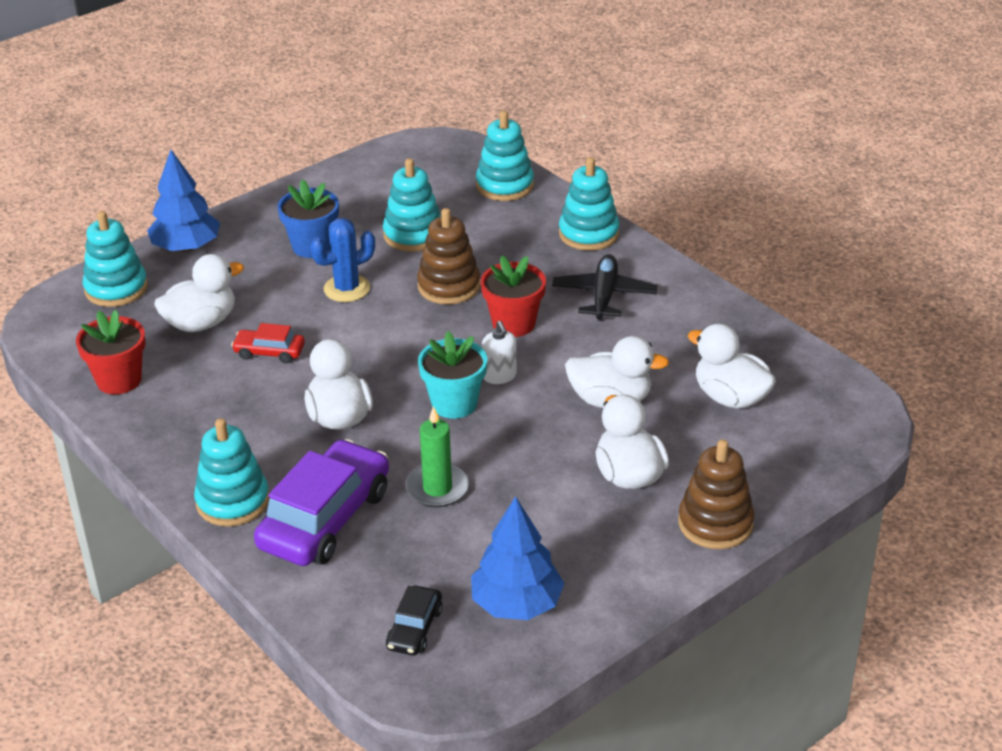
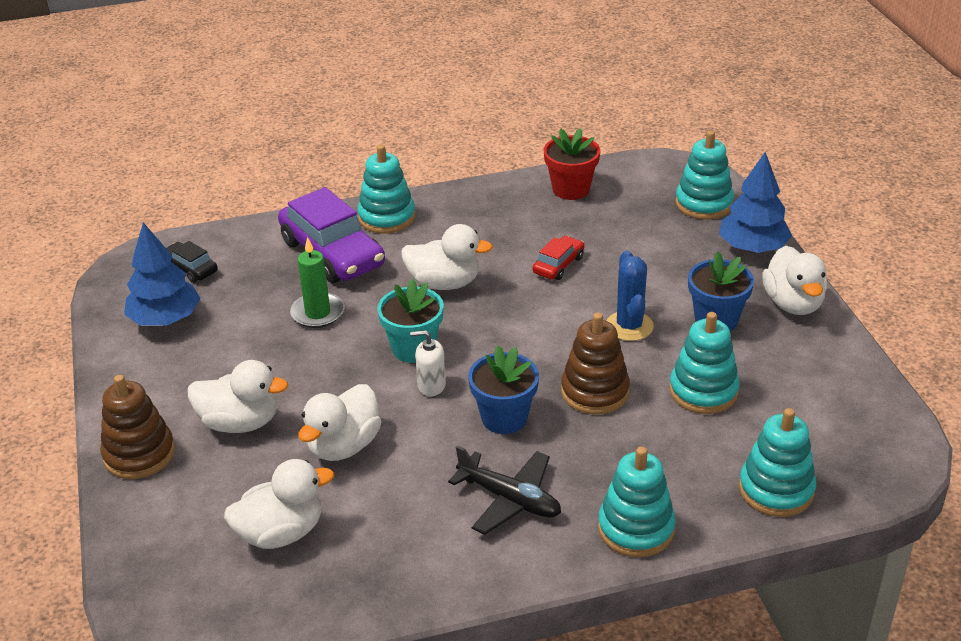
camera: 115 degrees right, 0 degrees up
white duck [154,254,244,332] -> white duck moved to [762,246,827,315]
red flower pot [481,256,546,337] -> blue flower pot [468,346,539,434]

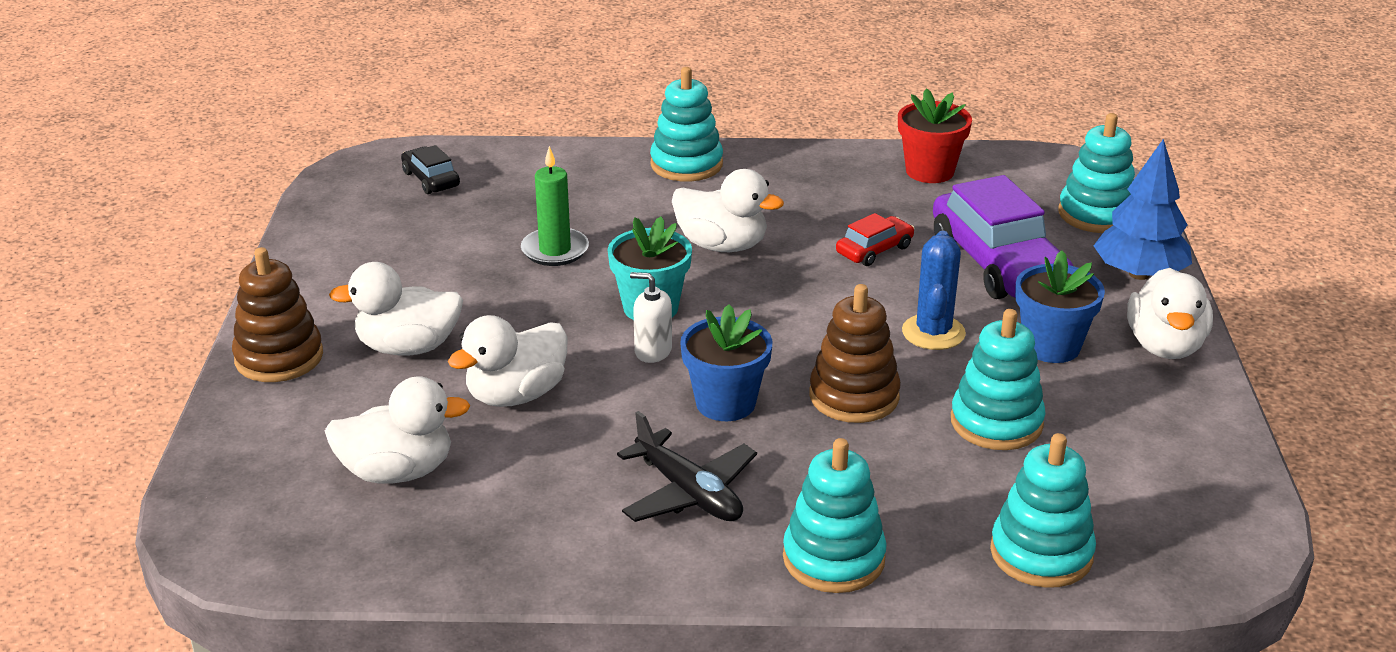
camera: 15 degrees right, 5 degrees down
blue tree [124,222,200,326] -> none
white duck [188,360,288,433] -> white duck turned 150 degrees clockwise [329,262,463,356]
purple car [278,187,385,283] -> purple car moved to [933,175,1073,299]

